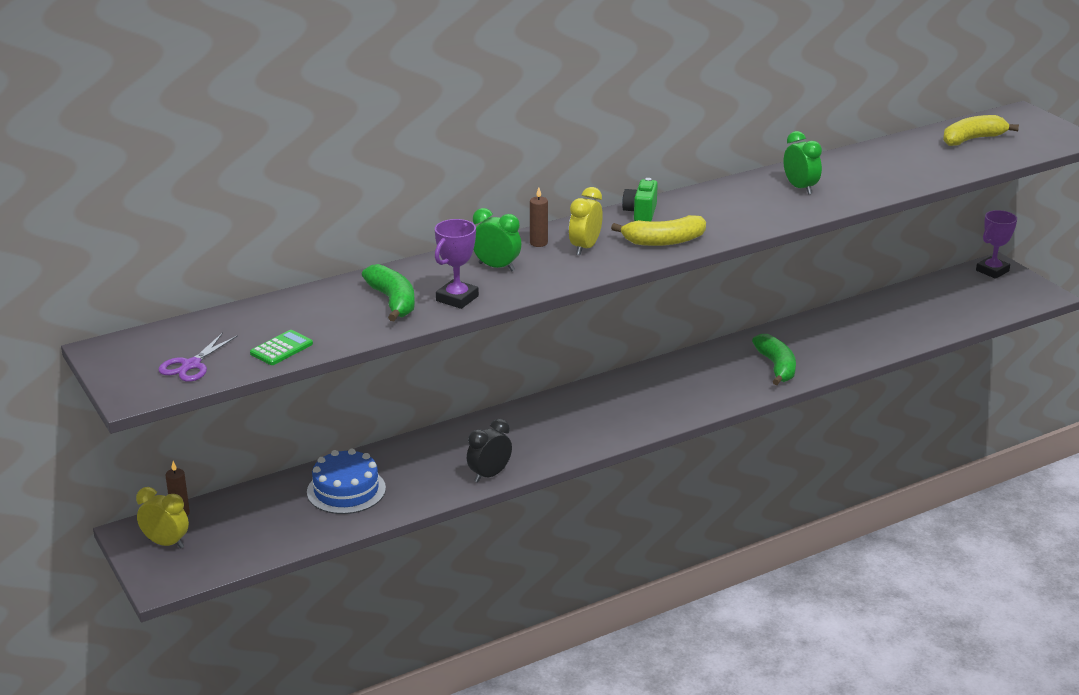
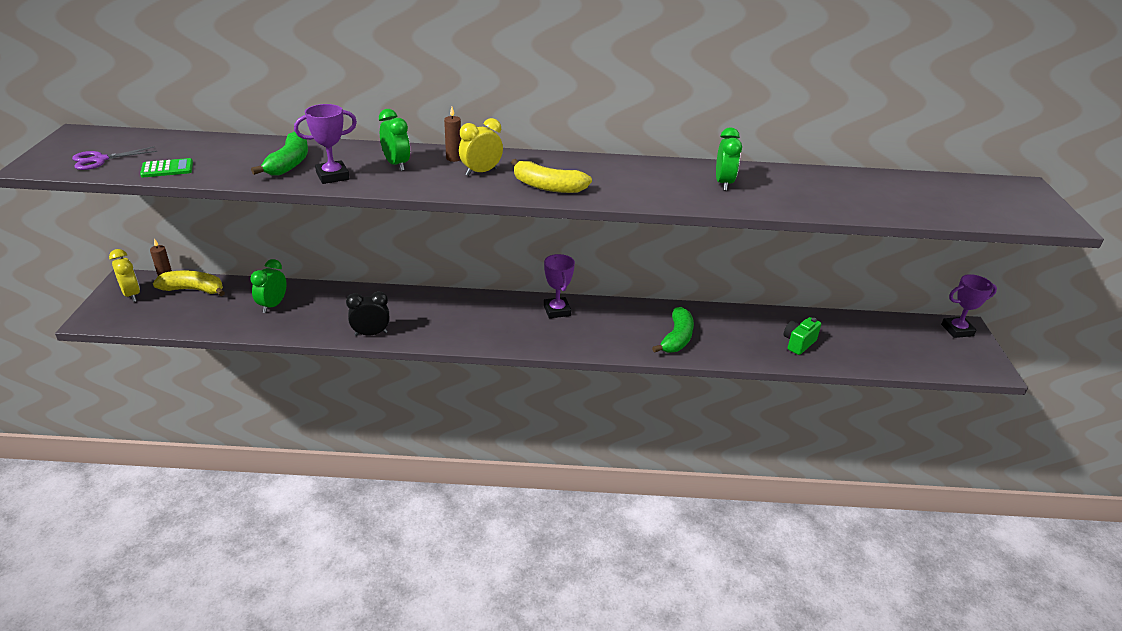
camera: 30 degrees right, 5 degrees up
blue cake [307,449,386,514] -> green clock [250,259,287,313]
green camera [622,178,658,221] -> green camera moved to [784,317,821,355]
yellow banana [943,115,1019,146] -> yellow banana moved to [153,270,225,296]
none -> purple trophy [544,254,575,318]

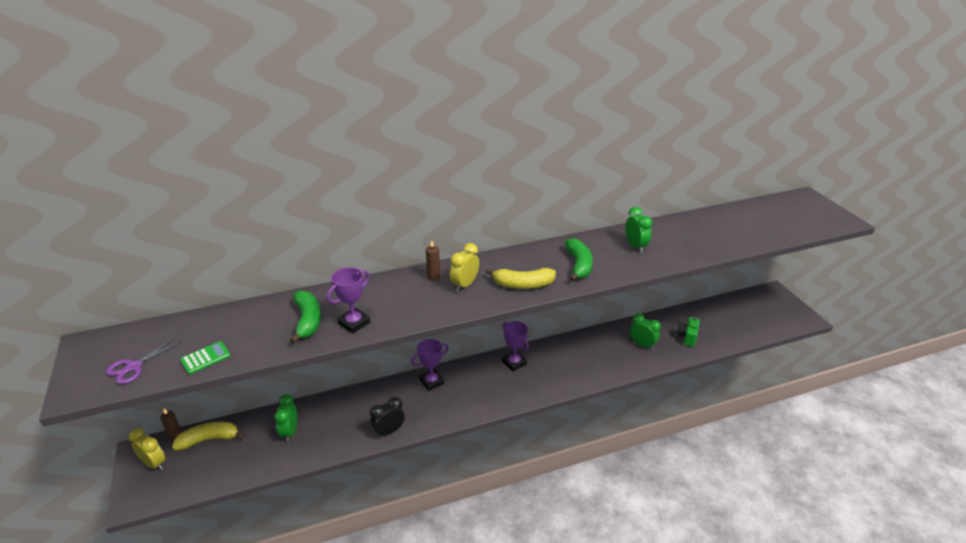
camera: 20 degrees left, 0 degrees up
green clock [379,109,410,171] -> green clock moved to [630,313,661,350]
green banana [652,307,694,353] -> green banana moved to [565,238,593,281]
purple trophy [941,274,997,338] -> purple trophy moved to [411,339,449,391]

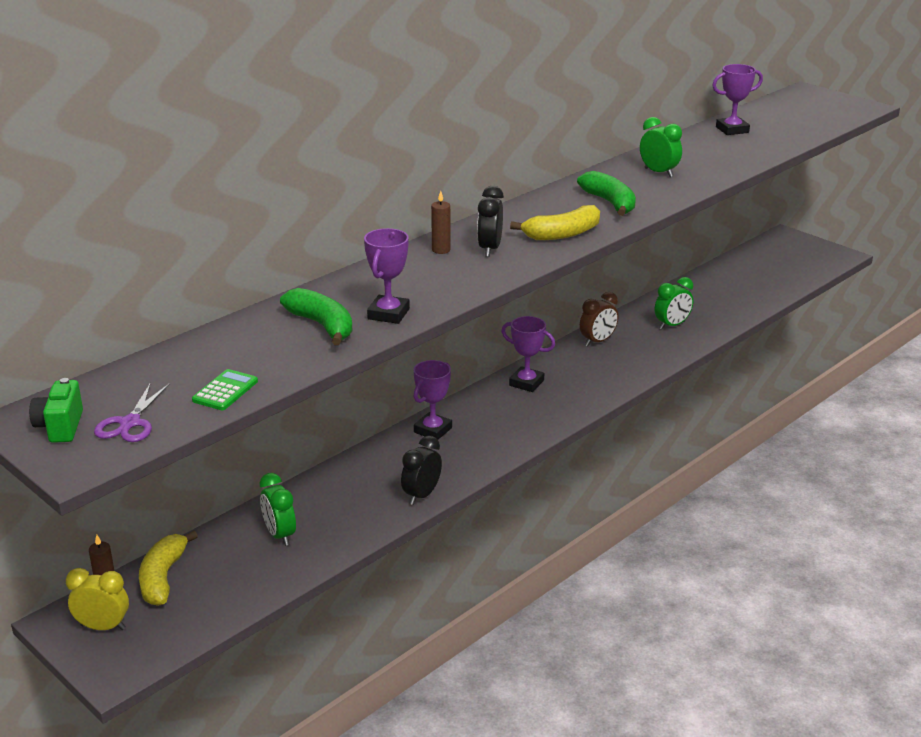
camera: 25 degrees left, 5 degrees down
yellow banana [172,422,244,451] -> yellow banana turned 45 degrees counterclockwise [139,530,198,606]
yellow clock [450,243,479,292] -> black clock [477,186,504,257]
green clock [630,313,661,350] -> green clock turned 135 degrees clockwise [655,277,693,329]
green camera [677,317,700,347] -> green camera moved to [29,378,83,443]
none -> brown clock [580,292,618,346]
none -> purple trophy [712,64,763,135]

